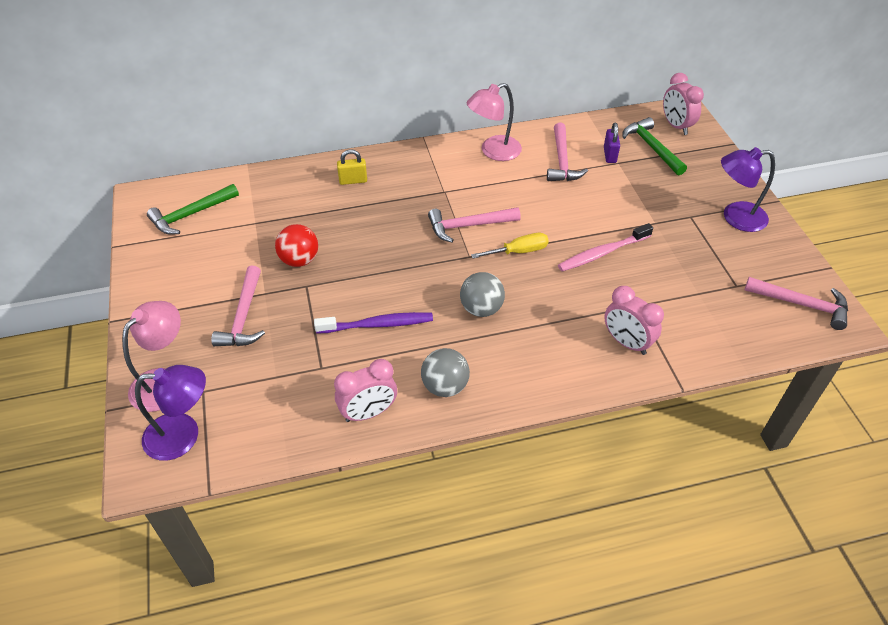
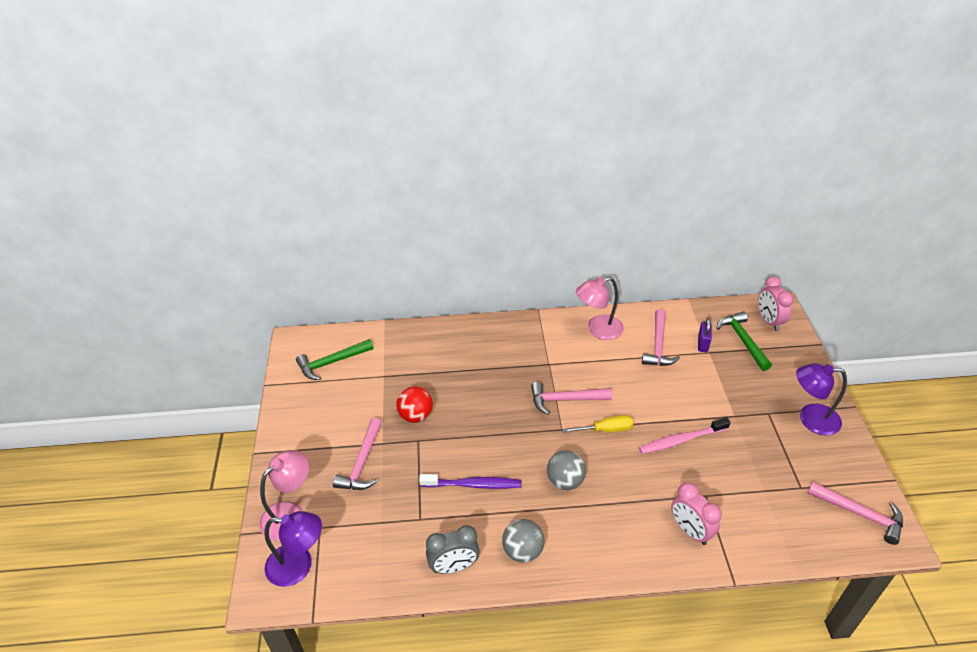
camera: 10 degrees right, 5 degrees down
pink clock [334,359,397,422] -> grey clock [426,525,480,574]
yellow padlock [337,150,367,185] -> none

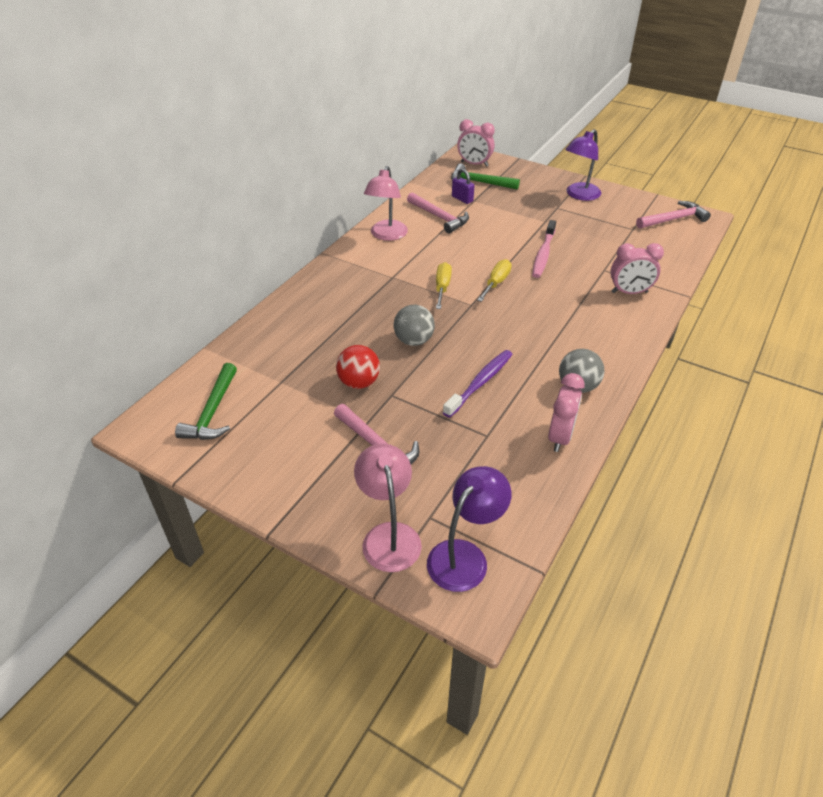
camera: 55 degrees left, 0 degrees up
grey clock [426,525,480,574] -> pink clock [548,373,585,452]
pink hammer [531,382,612,415] -> yellow screwdriver [436,262,452,309]
grey ball [547,450,586,490] -> grey ball moved to [394,305,435,346]

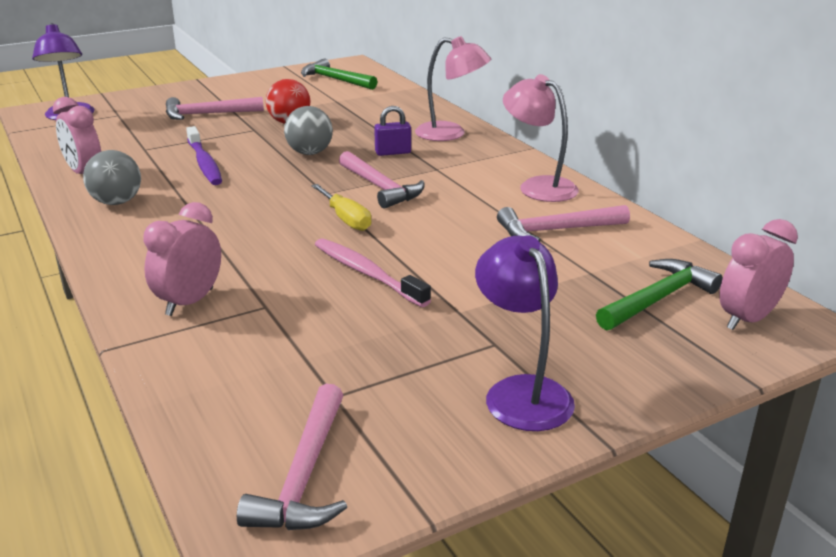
camera: 120 degrees right, 15 degrees down
pink lamp [354,444,422,572] -> pink lamp moved to [415,36,491,141]
yellow screwdriver [436,262,452,309] -> pink hammer [339,151,424,208]
purple padlock [452,169,474,204] -> purple padlock moved to [374,106,411,156]

